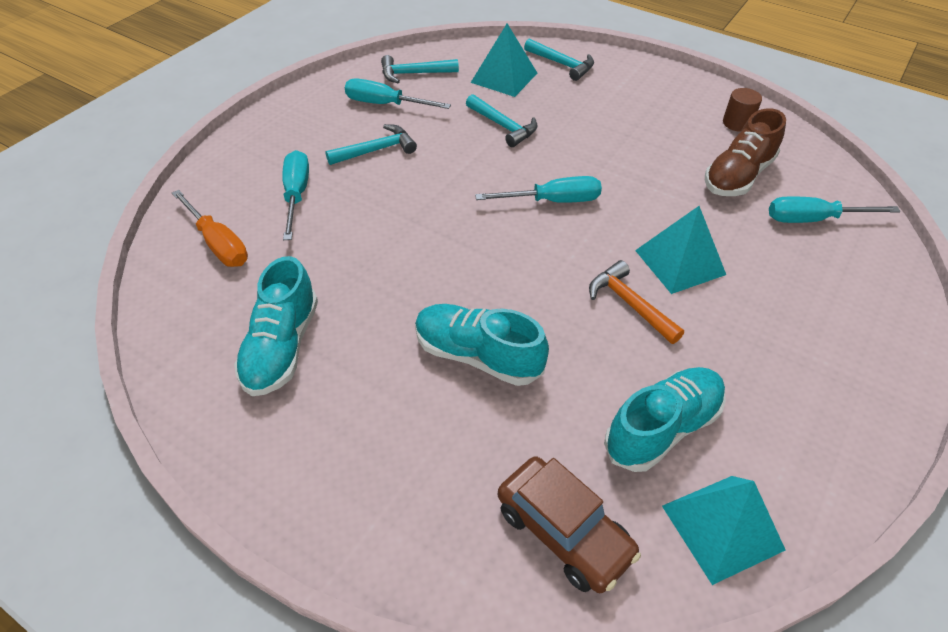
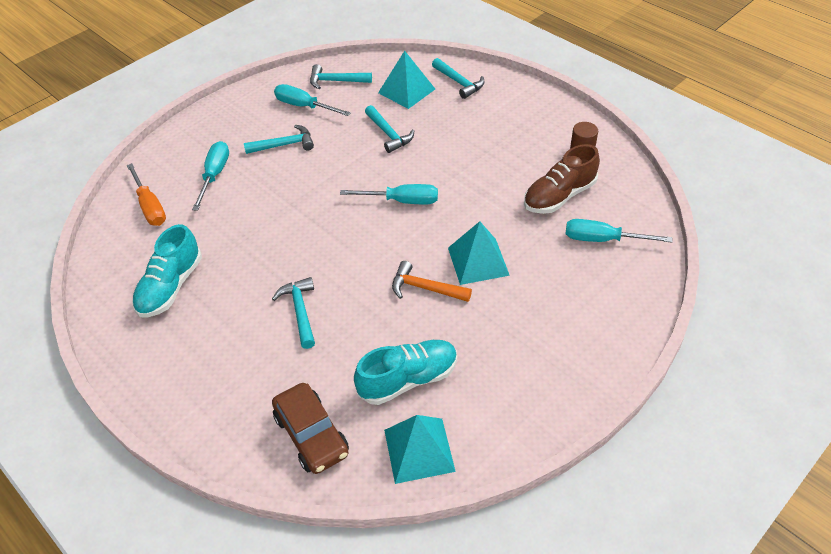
camera: 15 degrees right, 0 degrees up
turquoise shoe [415,304,549,386] -> turquoise hammer [272,277,315,349]
orange hammer [589,260,684,344] -> orange hammer turned 45 degrees counterclockwise [392,261,472,302]

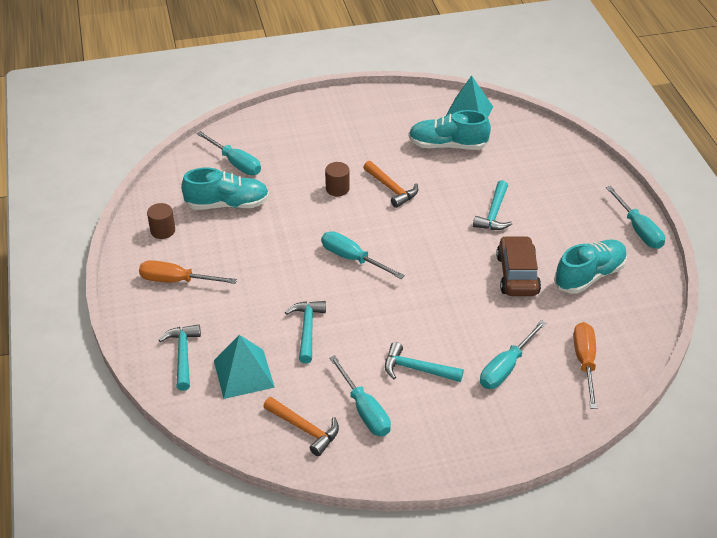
camera: 150 degrees left, 5 degrees down
brown car [272,383,349,474] -> brown car moved to [496,236,541,296]
turquoise hammer [310,64,372,89] -> orange hammer [263,397,339,456]
turquoise pyramid [448,221,510,285] -> brown cylinder [325,162,350,196]
brown shoe [524,144,600,214] -> turquoise shoe [181,168,269,210]
none -> orange screwdriver [139,260,237,284]
none -> turquoise screwdriver [606,186,665,249]

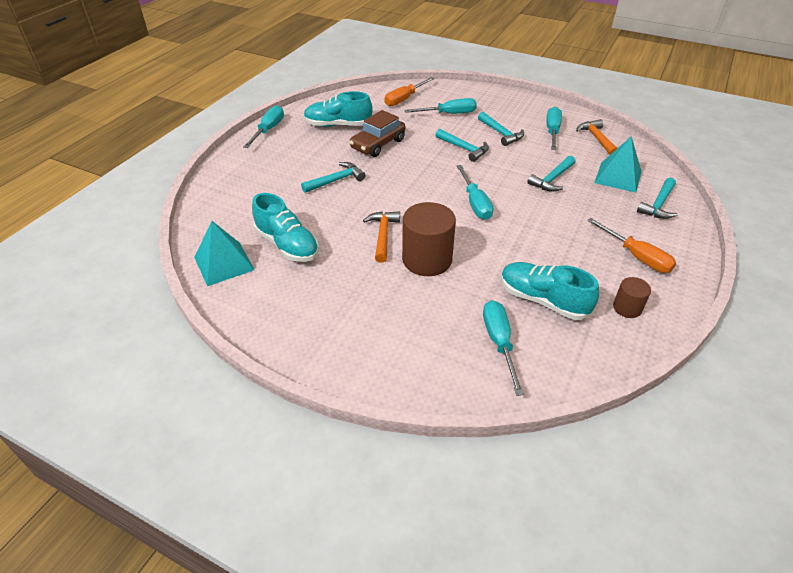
camera: 140 degrees left, 0 degrees up
brown cylinder [325,162,350,196] -> brown cylinder [402,202,456,276], size x1.93
none -> turquoise hammer [436,129,489,162]

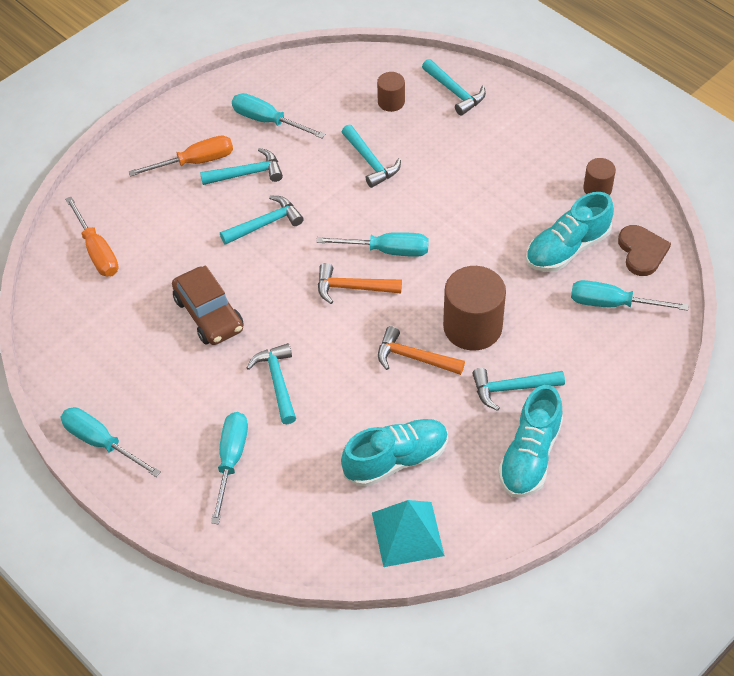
camera: 70 degrees left, 10 degrees up
turquoise shoe [304,91,372,127] -> turquoise shoe moved to [498,385,563,498]
turquoise screwdriver [405,98,477,114] -> turquoise screwdriver moved to [211,412,248,524]
orange hammer [576,119,617,155] -> orange hammer moved to [318,263,402,304]
orange screwdriver [587,218,676,273] -> orange screwdriver moved to [128,135,233,177]
turquoise pyramid [594,136,642,193] -> brown cylinder [377,72,405,112]
none -> turquoise hammer [472,368,565,411]
none -> brown heart [618,225,671,276]

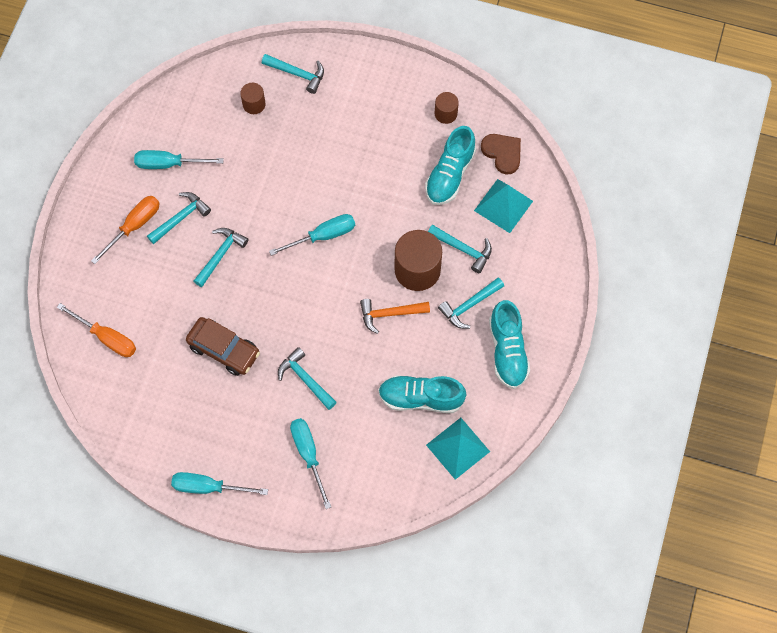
camera: 30 degrees left, 15 degrees up
orange hammer [318,263,402,304] -> none
turquoise shoe [341,419,448,487] -> turquoise shoe turned 120 degrees counterclockwise [378,375,466,413]
turquoise hammer [342,125,401,188] -> turquoise hammer moved to [428,225,492,273]
turquoise screwdriver [571,280,689,311] -> turquoise pyramid [474,179,533,233]

